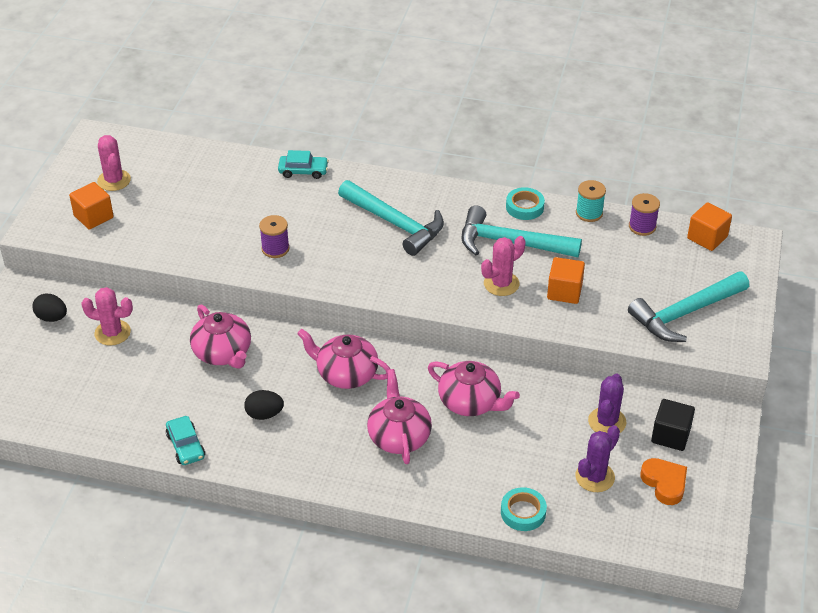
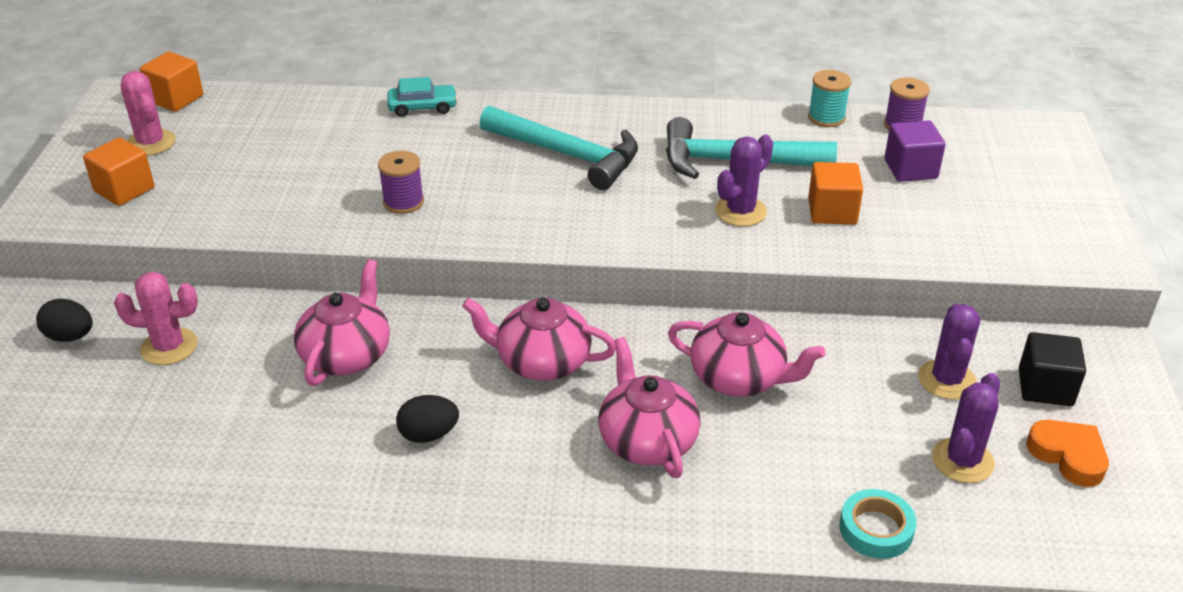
camera: 10 degrees left, 5 degrees down
turquoise car [166,416,205,465] -> none
pink teapot [190,304,251,369] -> pink teapot turned 120 degrees counterclockwise [294,259,390,386]
pink cactus [481,236,526,296] -> purple cactus [715,135,773,226]
turquoise tape [506,187,545,220] -> none
turquoise hammer [628,271,749,342] -> none
orange cube [687,202,732,251] -> orange cube moved to [140,52,203,112]
none -> purple cube [884,120,946,182]

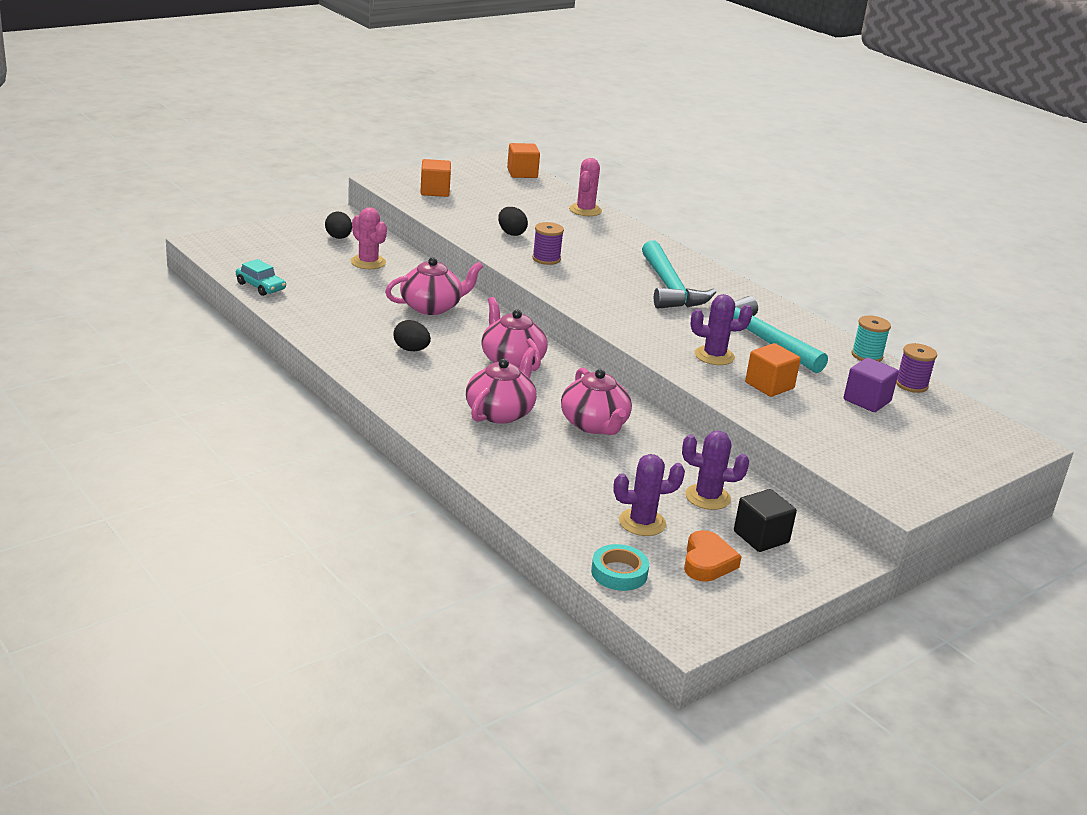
camera: 45 degrees right, 10 degrees down
pink cactus [121,71,176,156] -> pink cactus moved to [569,158,602,216]
turquoise car [387,77,458,117] -> turquoise car moved to [236,259,286,296]
turquoise tape [839,489,917,559] -> turquoise tape moved to [591,544,649,591]
purple cactus [918,304,980,399] -> purple cactus turned 45 degrees clockwise [682,431,749,510]
none -> black egg [498,207,528,236]

